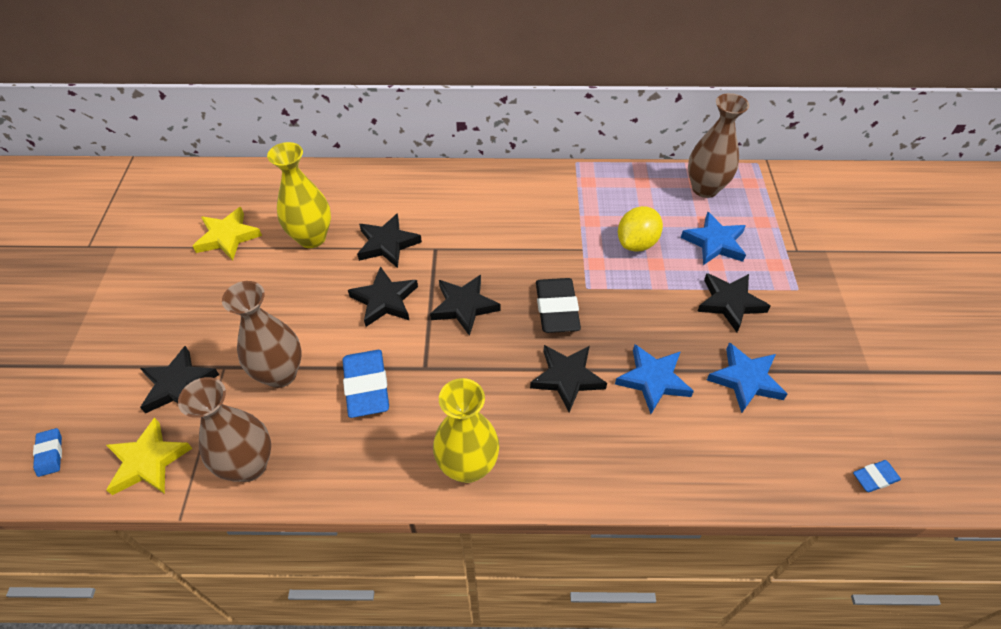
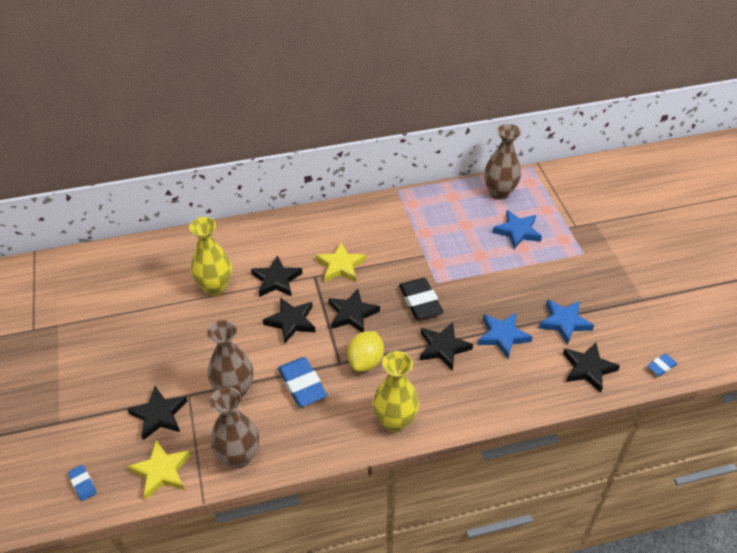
camera: 15 degrees left, 5 degrees down
yellow star [193,207,262,261] -> yellow star moved to [316,242,366,282]
yellow lemon [618,206,663,252] -> yellow lemon moved to [347,331,384,372]
black star [697,273,771,332] -> black star moved to [563,343,620,393]

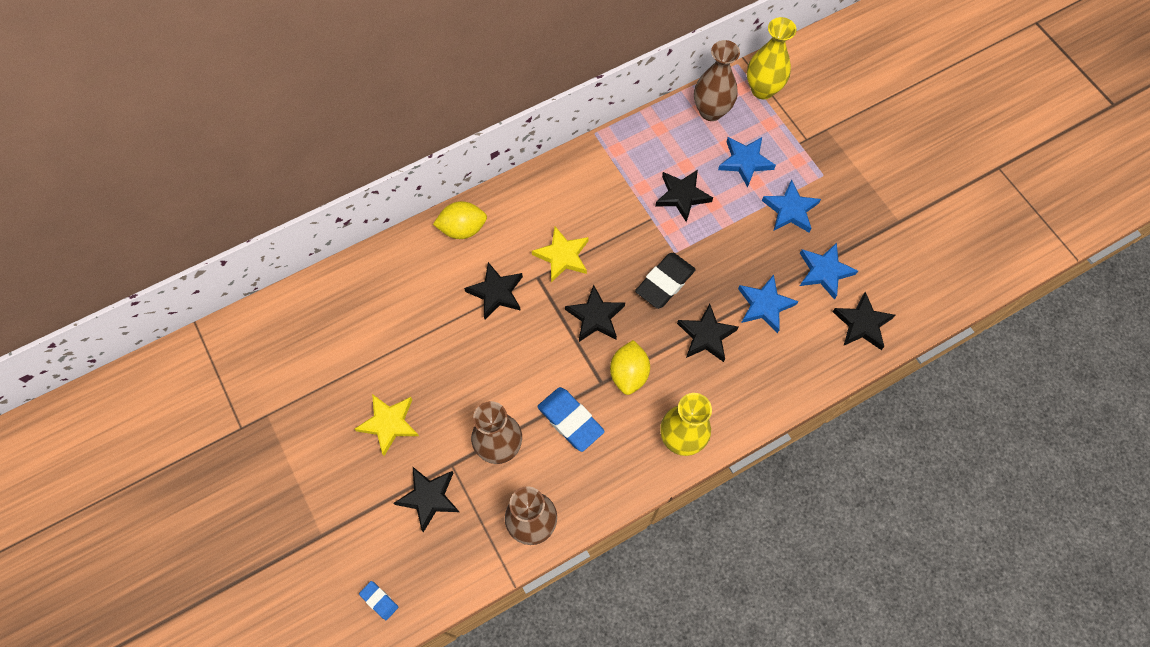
camera: 15 degrees left, 20 degrees up
yellow star [128,440,191,500] -> yellow star moved to [355,394,419,456]
yellow vase [189,217,232,296] -> yellow vase moved to [747,17,797,99]
black star [263,297,316,343] -> black star moved to [655,169,713,222]
black eraser [399,278,443,320] -> black eraser turned 75 degrees clockwise [635,253,696,309]
blue eraser [647,354,677,376] -> none
none -> yellow lemon [433,201,487,239]
none -> blue star [762,180,821,232]

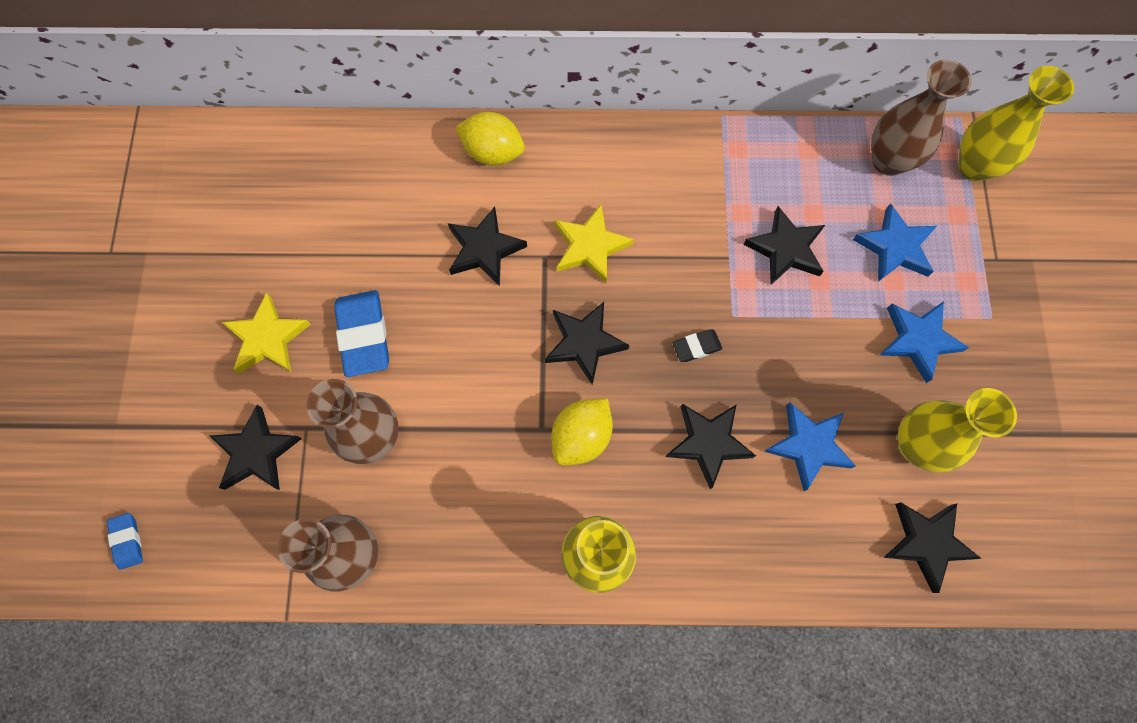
camera: 30 degrees right, 5 degrees up
blue eraser [537,387,605,452] -> blue eraser moved to [334,290,389,377]
black eraser [635,253,696,309] -> black eraser [673,329,722,362], size x0.52
blue star [800,242,858,300] -> yellow vase [898,388,1017,472]

